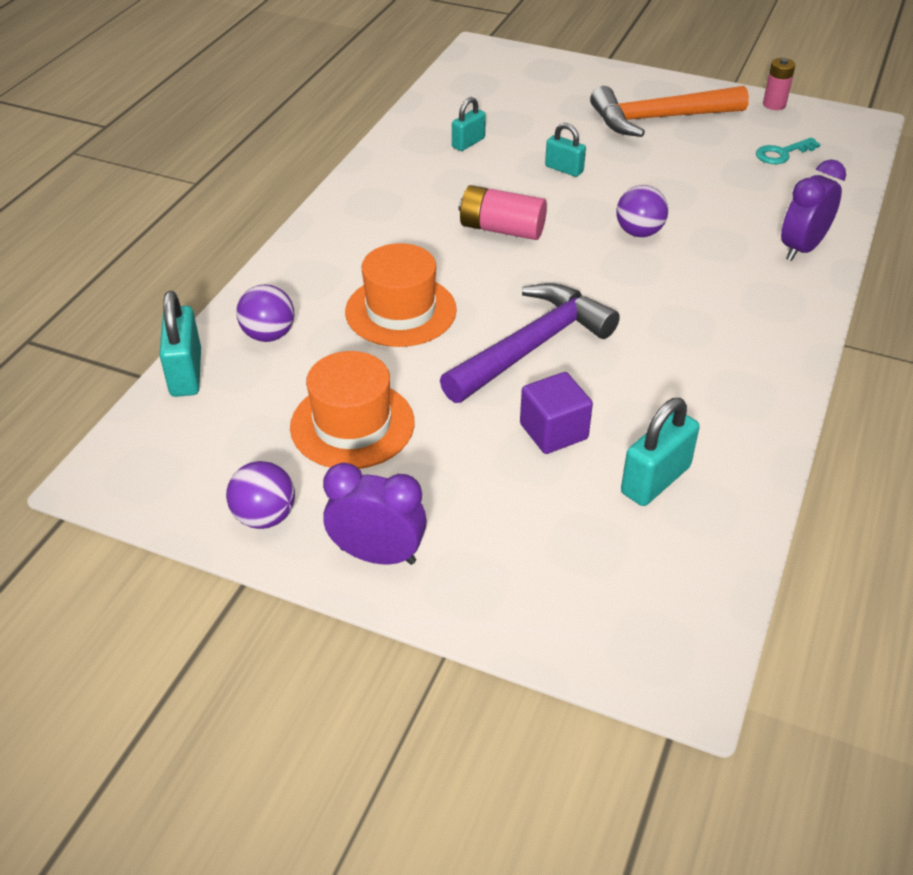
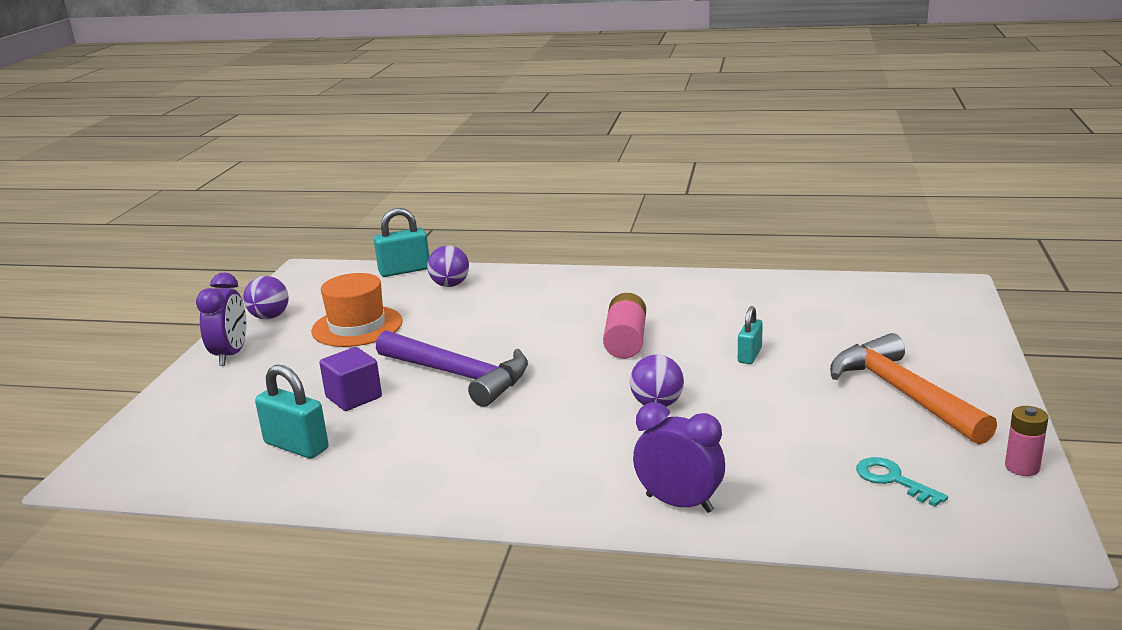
camera: 80 degrees right, 20 degrees down
orange hat [345,243,457,347] -> none
turquoise padlock [452,97,486,151] -> none

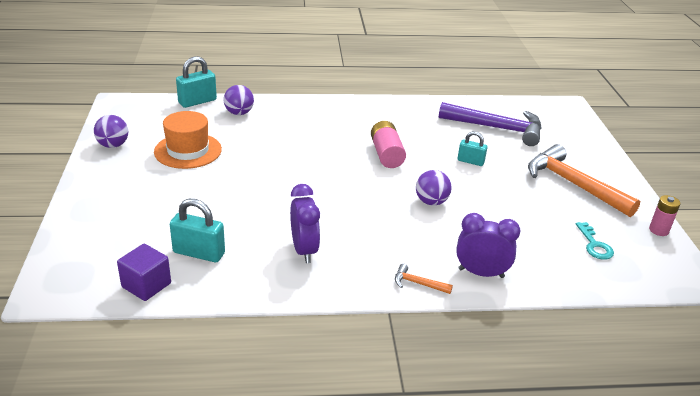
camera: 20 degrees left, 10 degrees up
purple clock [196,273,247,366] -> purple clock moved to [290,184,320,263]
purple cube [319,347,382,411] -> purple cube moved to [117,244,171,301]
purple hammer [376,330,528,407] -> purple hammer moved to [439,102,542,146]
turquoise padlock [738,306,763,364] -> turquoise padlock turned 75 degrees counterclockwise [458,131,488,166]
turquoise key [856,457,948,507] -> turquoise key turned 135 degrees counterclockwise [576,222,614,259]
none -> orange hammer [395,264,453,294]

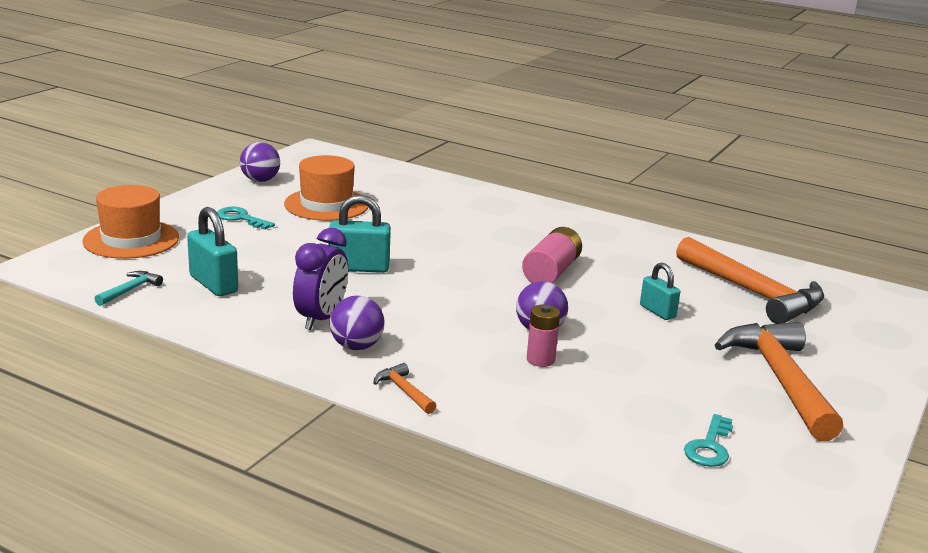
camera: 35 degrees right, 10 degrees down
purple cube [117,244,171,301] -> turquoise hammer [95,271,163,306]
turquoise padlock [176,56,217,108] -> turquoise padlock moved to [329,195,391,273]
purple ball [223,85,254,115] -> purple ball moved to [330,296,385,350]
purple hammer [439,102,542,146] -> orange hammer [676,237,824,324]
purple clock [456,213,520,278] -> none
pink battery [649,195,680,236] -> pink battery moved to [527,305,560,367]
none -> orange hat [82,185,179,259]
none -> turquoise key [217,207,275,230]

